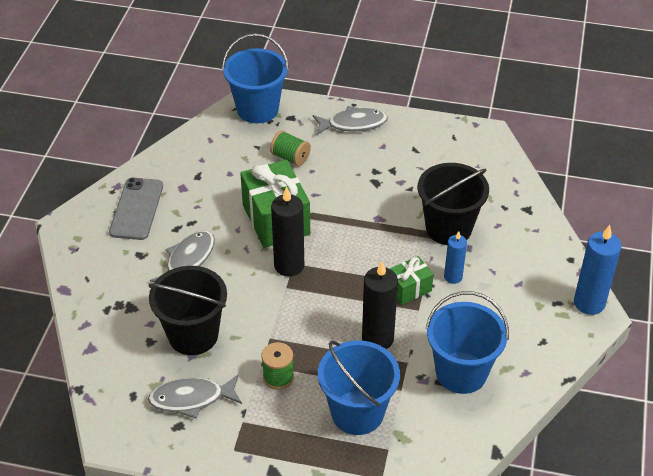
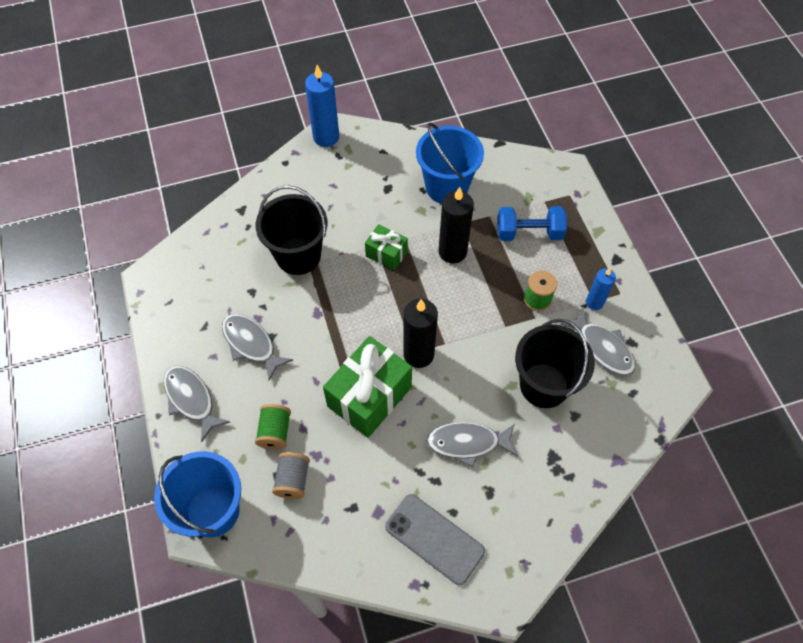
camera: 120 degrees left, 15 degrees up
grey phone [109,178,163,240] -> grey phone turned 60 degrees clockwise [385,494,485,585]
blue bucket [318,340,400,435] -> blue dumbbell [497,206,567,241]
blue candle [444,231,467,284] -> blue candle moved to [586,268,616,310]
none -> grey fish [222,314,293,381]
none -> grey spool [272,452,310,499]

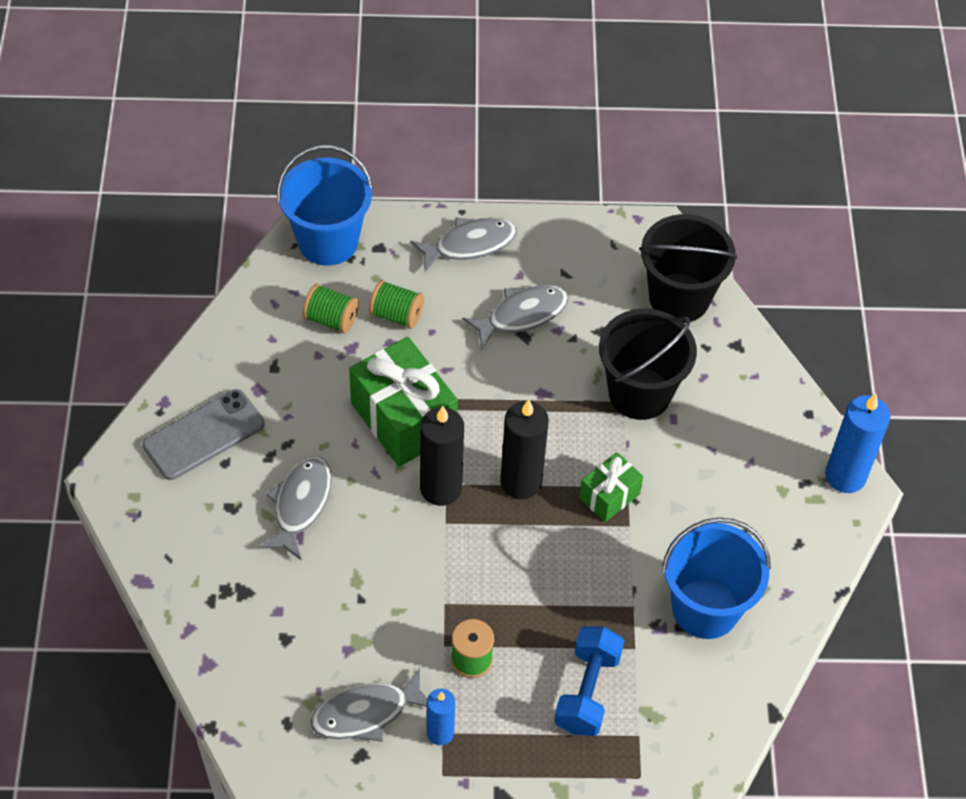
camera: 105 degrees right, 5 degrees down
grey spool [272,452,310,499] -> green spool [302,284,359,334]
black candle [438,187,474,263] -> black candle moved to [500,399,549,499]
black bucket [515,319,595,408] -> black bucket moved to [639,214,737,323]

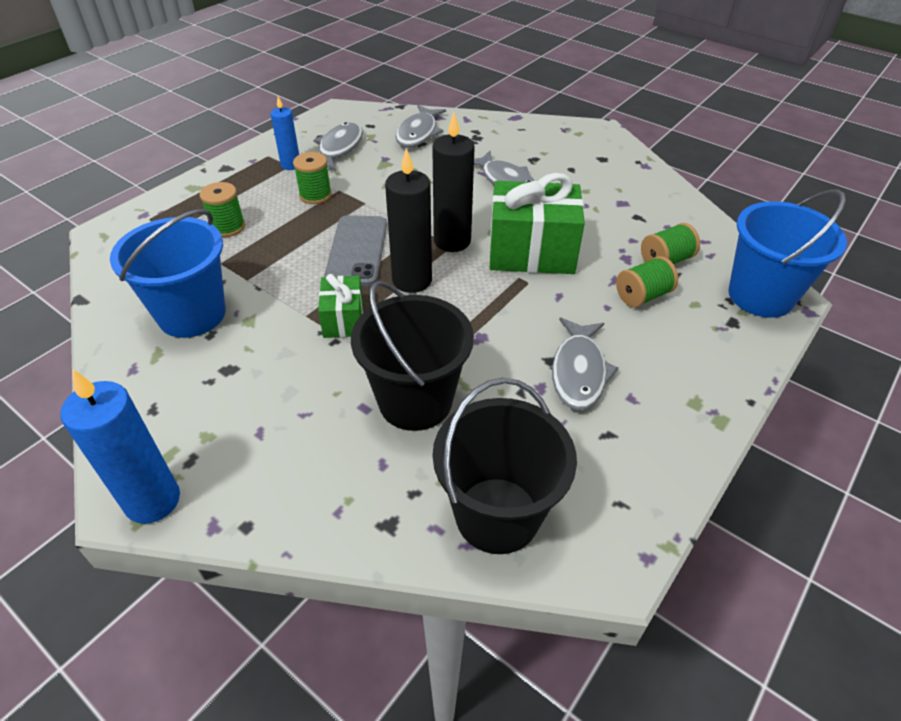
camera: 130 degrees right, 10 degrees down
grey phone [143,389,265,480] -> grey phone moved to [324,215,387,286]
grey fish [410,217,517,273] -> grey fish moved to [395,105,446,147]
blue dumbbell [554,626,624,736] -> green spool [200,182,245,237]

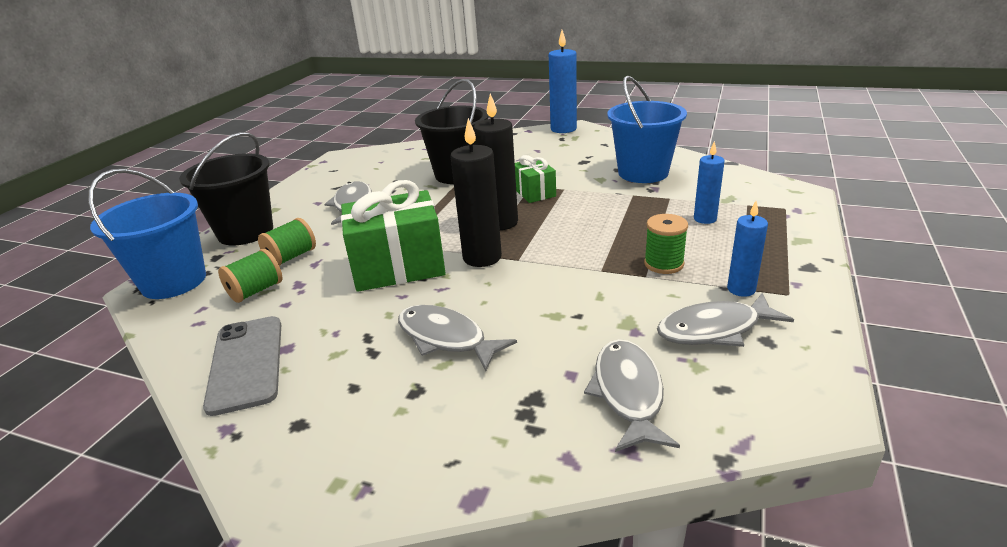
camera: 165 degrees right, 15 degrees down
green spool [200,182,245,237] -> blue candle [694,141,725,224]
grey fish [313,122,363,171] -> grey fish turned 75 degrees clockwise [657,293,794,347]
grey phone [324,215,387,286] -> grey phone moved to [203,316,281,416]
black bucket [433,378,577,554] -> black bucket moved to [179,132,273,245]

